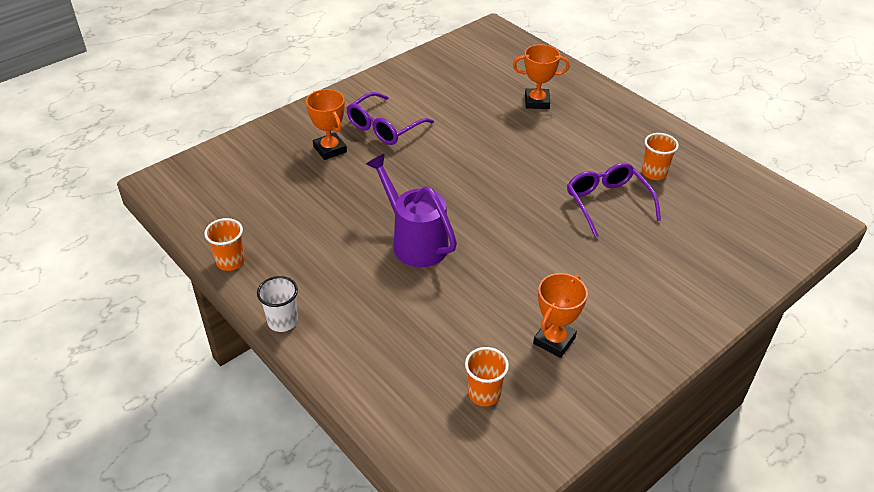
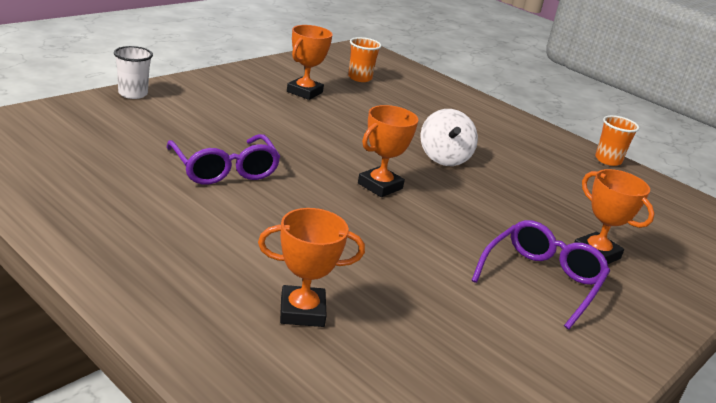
camera: 170 degrees right, 15 degrees down
white cup [257,276,298,332] -> white cup moved to [114,46,153,99]
purple watering can [366,154,457,267] -> white spinning top [421,109,478,166]
orange cup [642,133,679,180] -> none
none -> orange trophy [358,105,418,197]

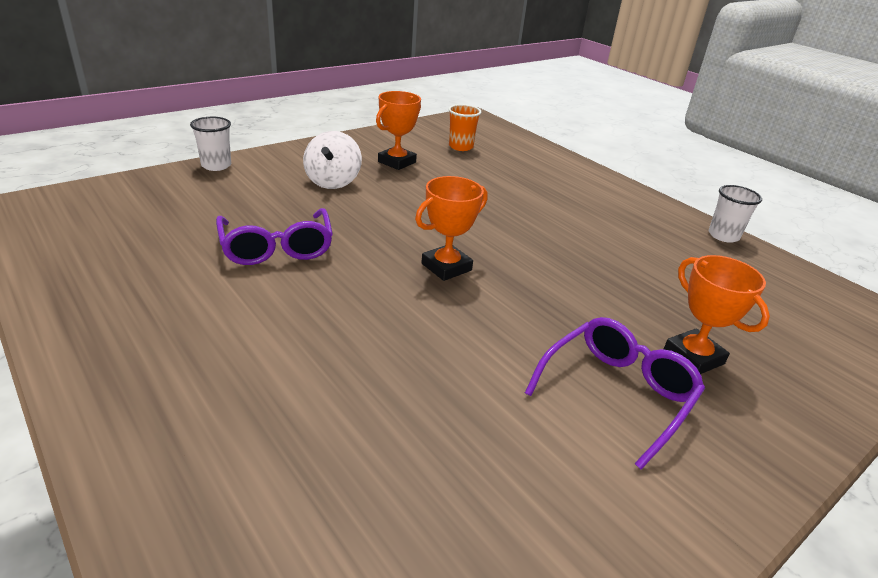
camera: 10 degrees right, 5 degrees up
orange trophy [258,208,365,327] -> none
white spinning top [421,109,478,166] -> white spinning top moved to [303,131,362,189]
orange cup [595,115,639,166] -> white cup [709,185,762,243]

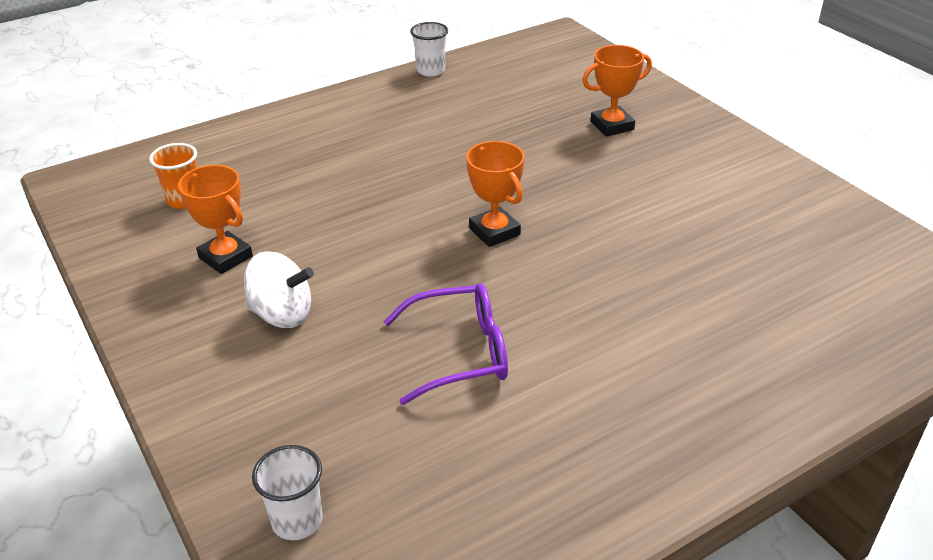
camera: 80 degrees left, 5 degrees up
white cup [190,117,231,171] -> white cup moved to [252,445,323,540]
purple glasses [525,317,705,469] -> none

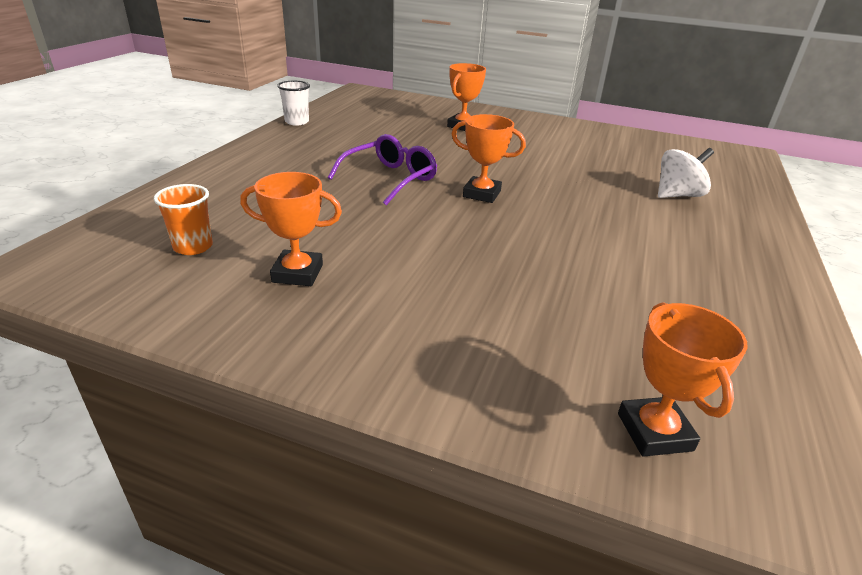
camera: 40 degrees left, 5 degrees down
white spinning top [244,251,314,328] -> white spinning top moved to [658,148,714,198]
white cup [252,445,323,540] -> orange trophy [618,302,748,457]
purple glasses [383,283,508,405] -> purple glasses moved to [328,134,437,205]

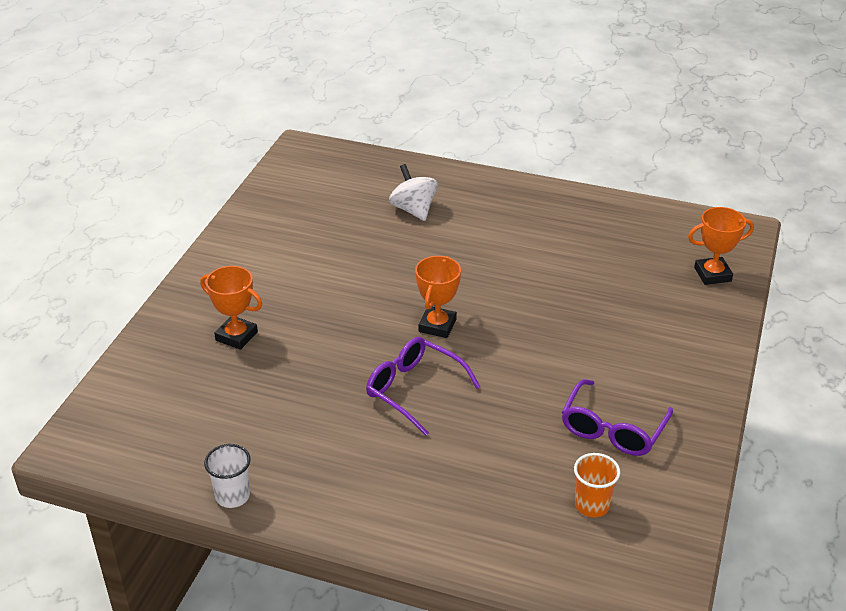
camera: 90 degrees left, 5 degrees up
orange trophy [240,172,342,286] -> purple glasses [562,379,673,456]

